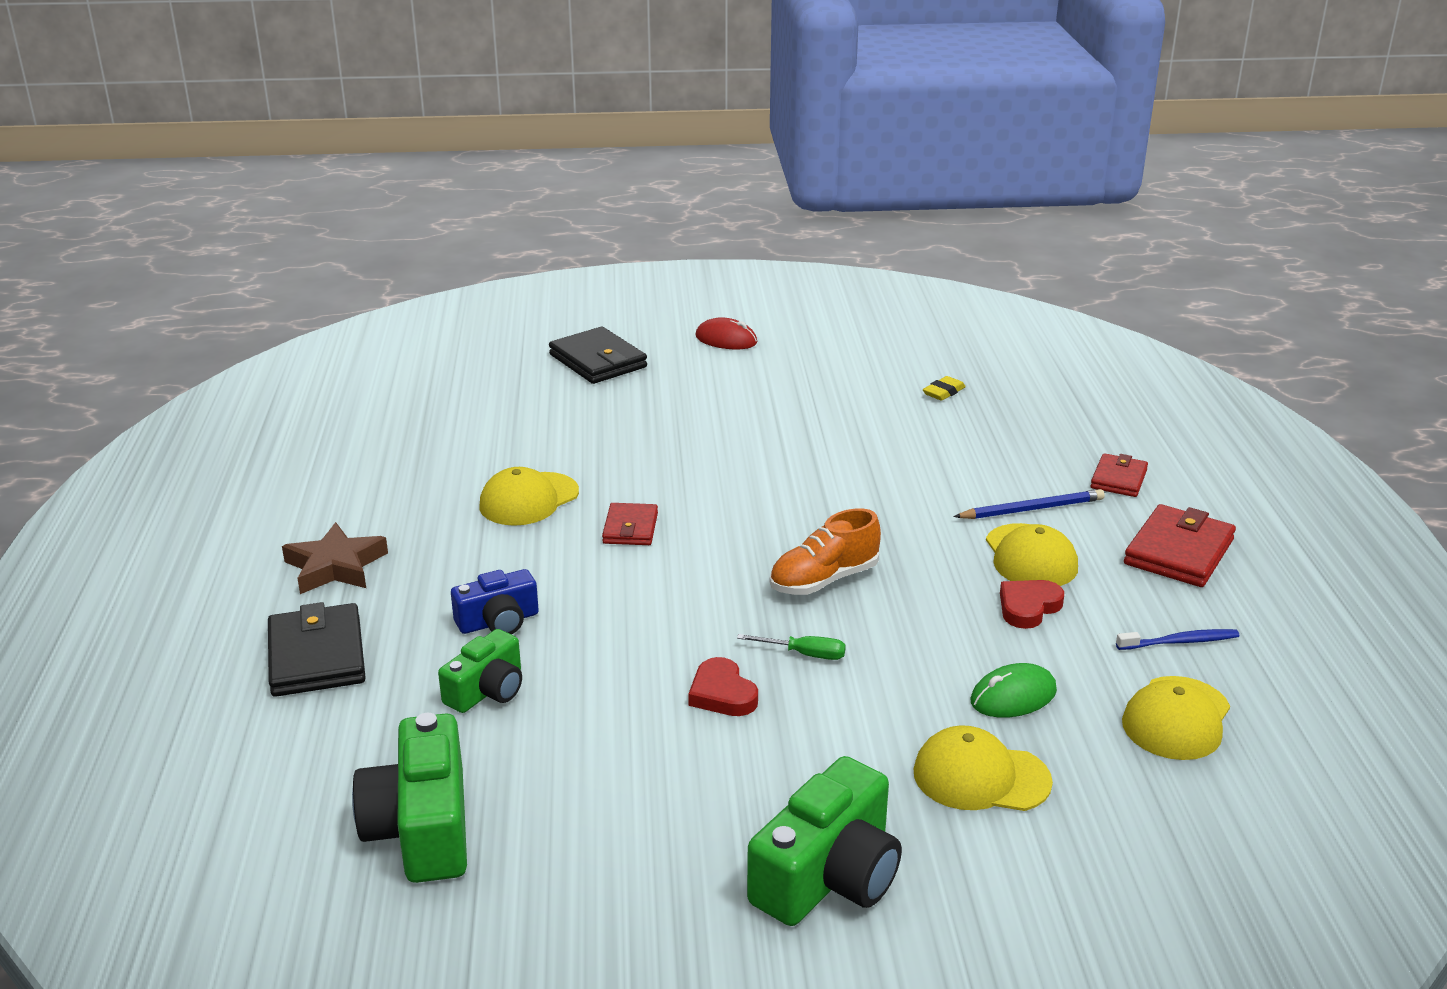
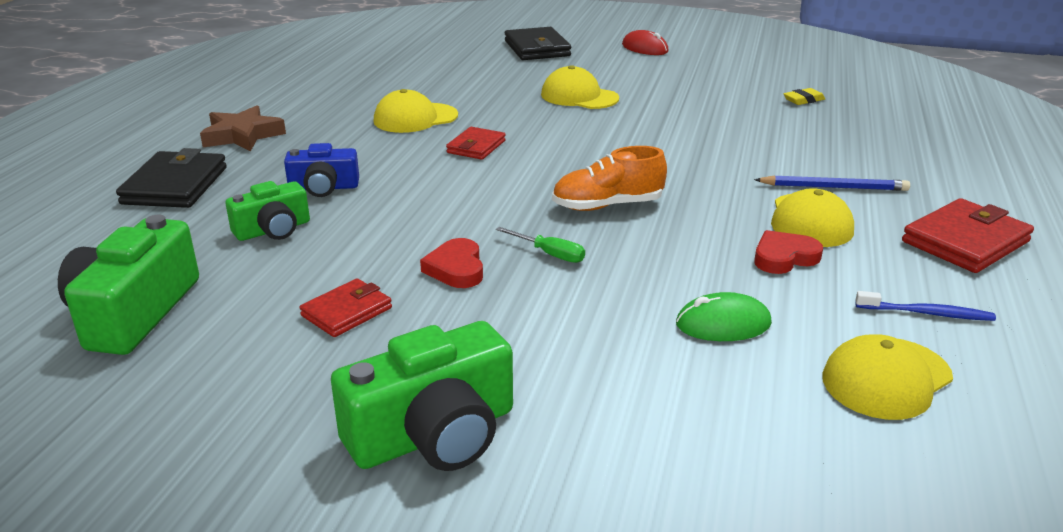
camera: 20 degrees right, 0 degrees up
yellow cap [914,725,1053,811] -> yellow cap moved to [541,65,619,109]
red wallet [1090,453,1148,497] -> red wallet moved to [300,278,392,337]

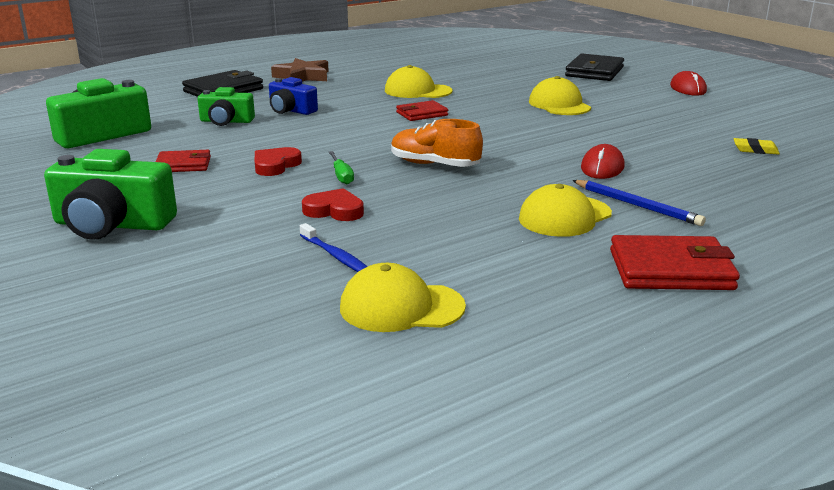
camera: 40 degrees right, 5 degrees down
green mouse [676,292,772,341] -> none
red heart [754,230,823,274] -> red heart moved to [302,188,364,221]
blue toothbrush [855,291,996,321] -> blue toothbrush moved to [300,223,367,272]
none -> red mouse [581,144,625,179]

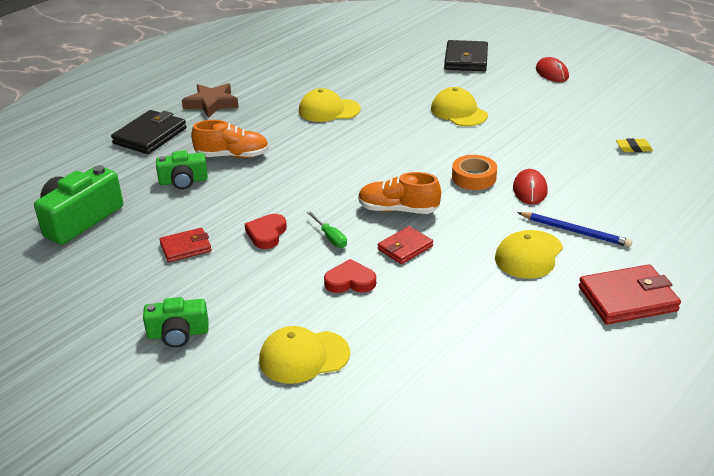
camera: 15 degrees left, 10 degrees up
green camera [44,149,177,240] -> green camera [143,297,209,348], size x0.61
blue camera [269,77,318,115] -> orange shoe [191,120,269,158]
blue toothbrush [300,223,367,272] -> none
yellow cap [340,263,466,332] -> yellow cap moved to [259,326,350,384]
red wallet [396,100,448,121] -> red wallet moved to [378,226,433,264]
none -> orange tape [452,155,497,190]

